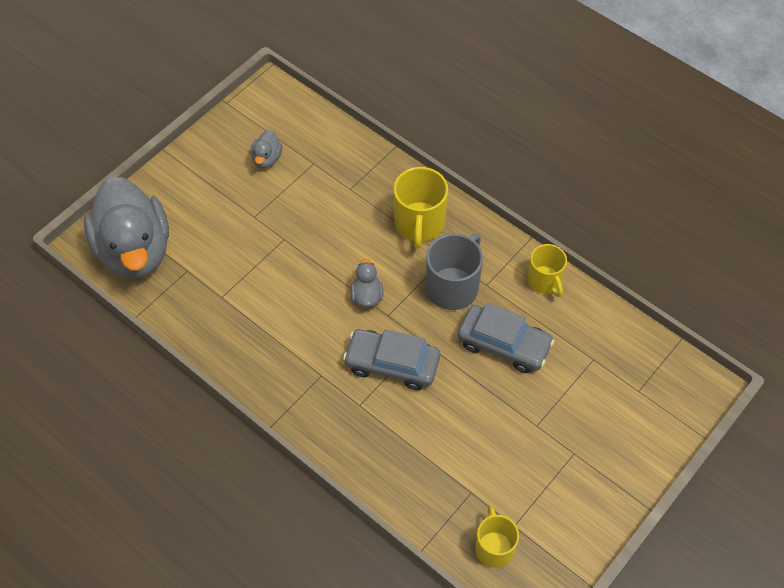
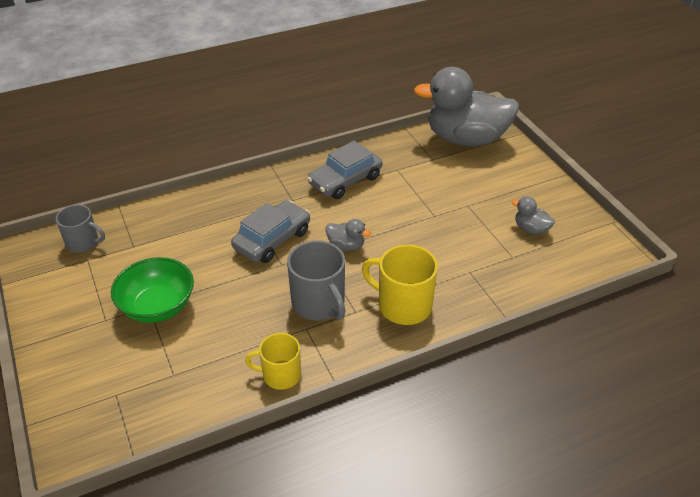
camera: 115 degrees right, 15 degrees down
grey car [458,303,554,373] -> grey car moved to [307,141,382,199]
yellow mug [475,506,519,568] -> grey mug [56,205,105,253]
none -> green bowl [111,257,194,323]

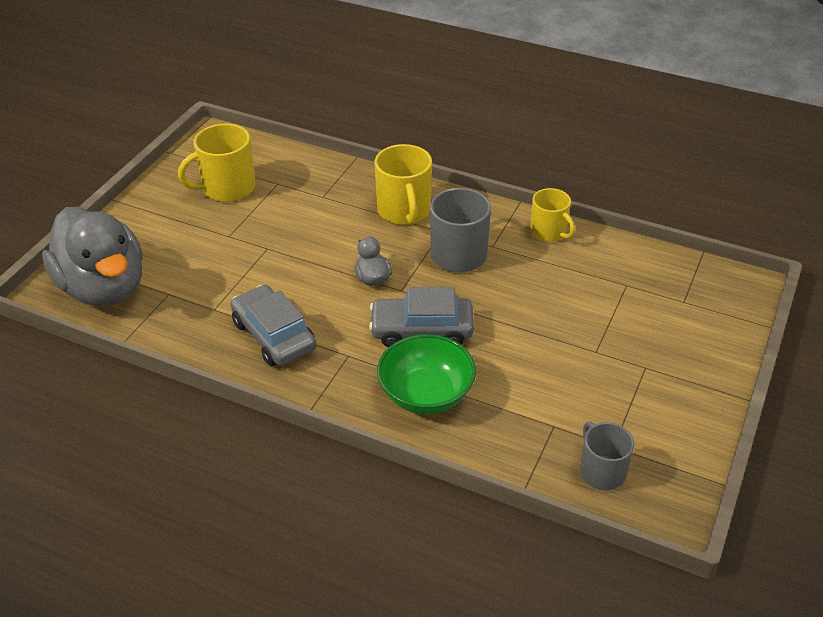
camera: 130 degrees left, 0 degrees up
green bowl [111,257,194,323] -> green bowl moved to [377,334,476,414]
grey car [307,141,382,199] -> grey car turned 135 degrees counterclockwise [231,285,317,366]
grey duck [512,196,555,235] -> yellow mug [178,124,256,202]

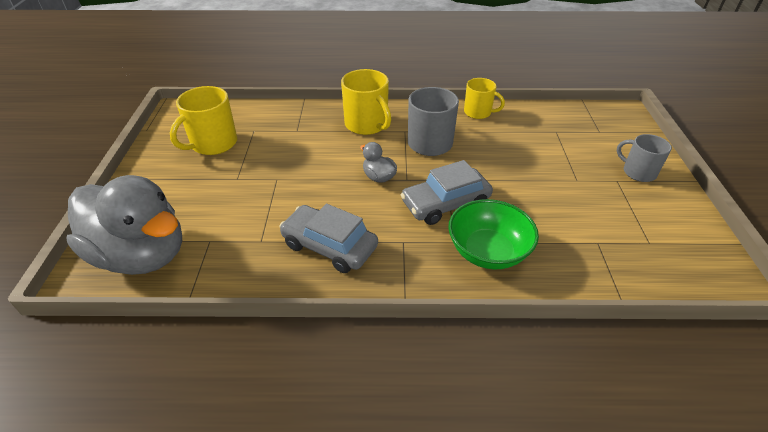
camera: 25 degrees left, 0 degrees up
grey mug [580,422,634,491] -> grey mug moved to [617,134,672,182]

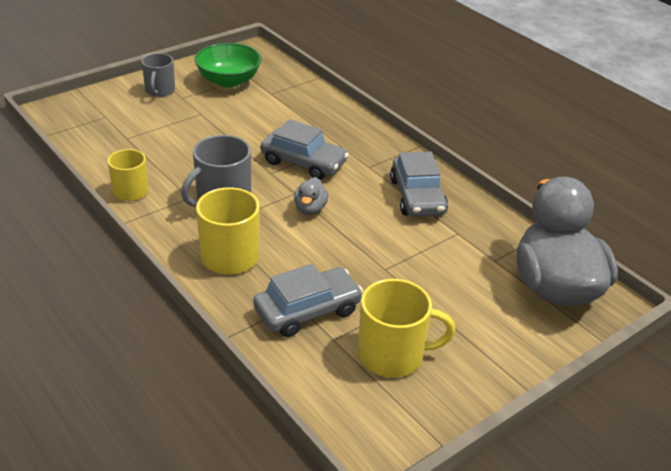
camera: 130 degrees left, 5 degrees down
green bowl [448,199,539,269] -> green bowl moved to [195,43,261,88]
none -> grey car [253,264,363,337]

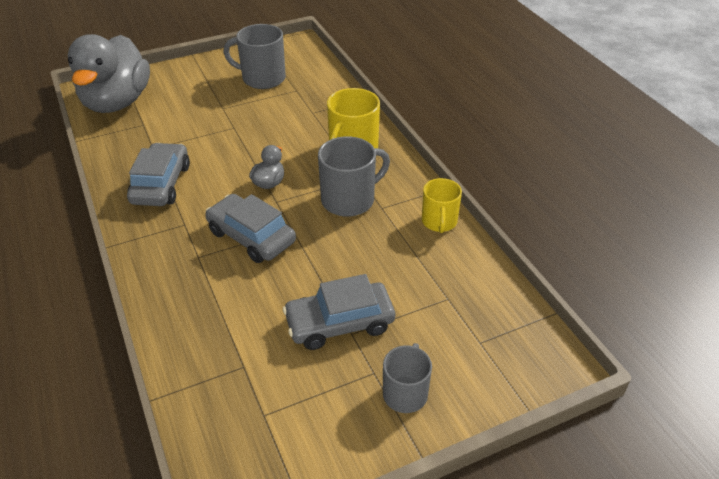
camera: 165 degrees left, 5 degrees up
green bowl [195,43,261,88] -> none
grey car [253,264,363,337] -> grey car moved to [283,274,395,350]
yellow mug [358,279,455,377] -> grey mug [223,24,286,89]

